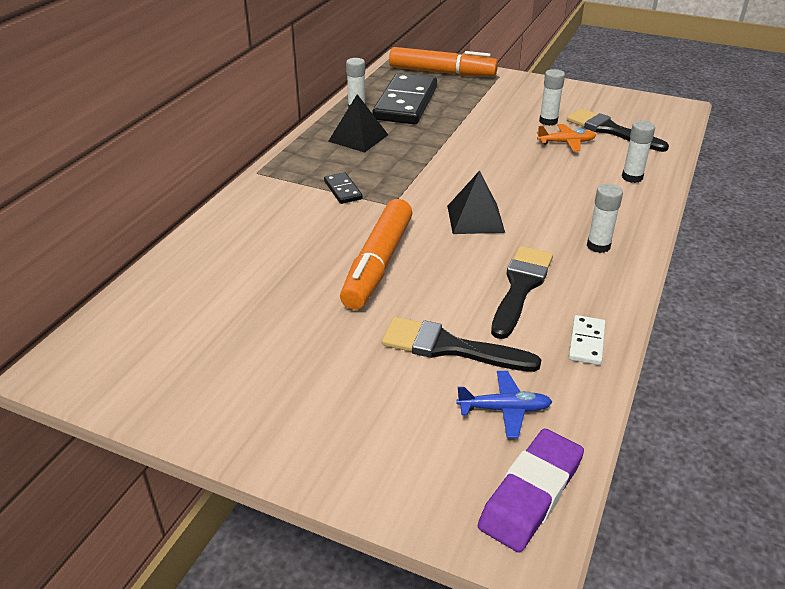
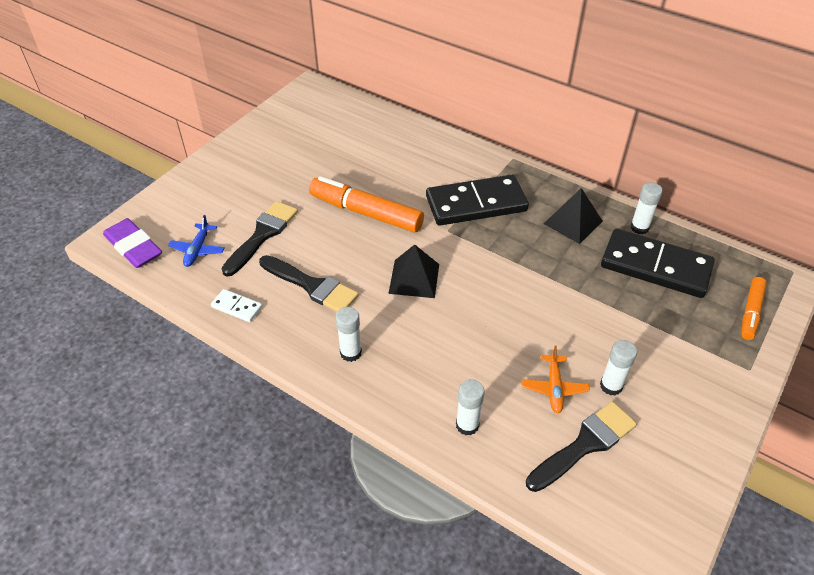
camera: 100 degrees right, 10 degrees up
black domino [324,172,363,204] -> black domino [426,175,529,226], size x2.28
orange marker [389,47,498,77] -> orange marker [741,277,767,340], size x0.57

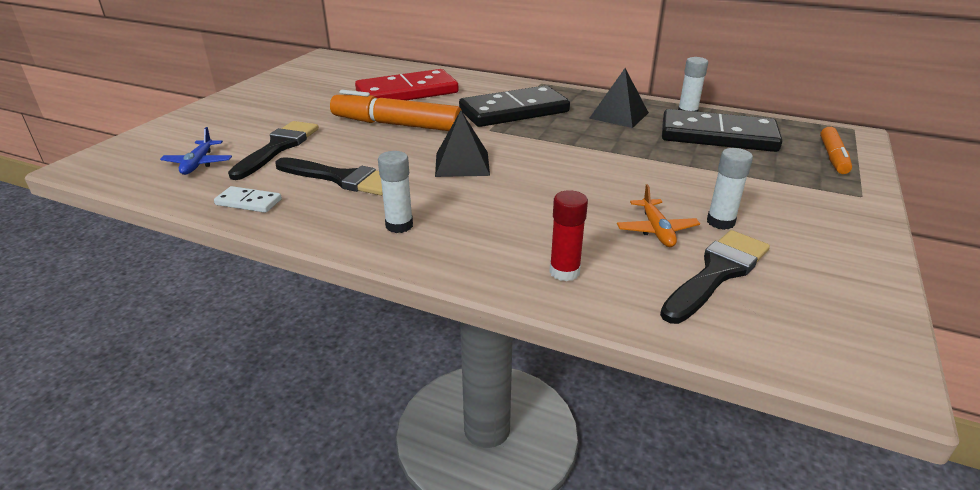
camera: 10 degrees left, 15 degrees down
purple eraser [103,218,162,268] -> none
white glue stick [456,379,484,435] -> red glue stick [549,190,588,281]
none -> red domino [355,69,458,100]

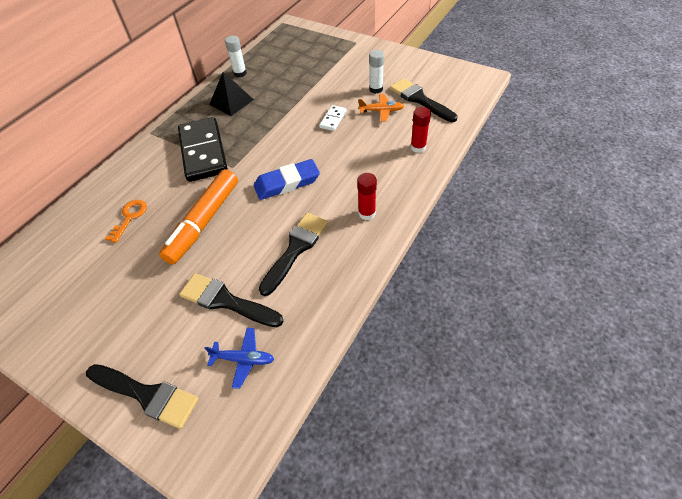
camera: 80 degrees left, 20 degrees up
white domino [214,186,282,213] -> white domino moved to [319,105,347,131]
red domino [355,69,458,100] -> orange key [105,200,147,243]
white glue stick [378,151,413,233] -> red glue stick [357,173,377,220]
black pyramid [435,111,490,177] -> blue eraser [254,159,320,200]
black domino [662,109,782,152] -> none
orange marker [820,127,852,174] -> none
none -> black brush [86,364,199,429]

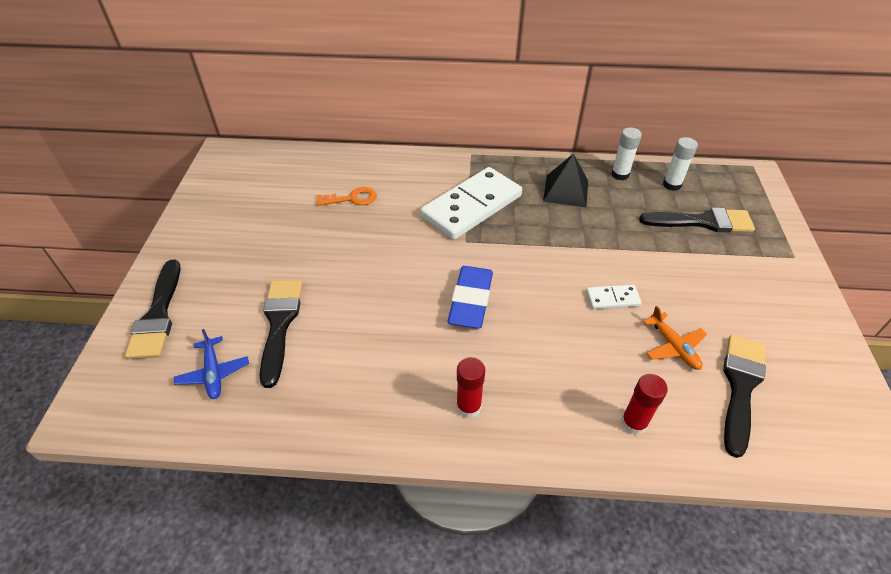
camera: 60 degrees right, 5 degrees down
orange marker [159,169,238,265] -> none
black domino [178,117,228,182] -> white domino [421,167,522,240]
blue eraser [254,159,320,200] -> blue eraser turned 60 degrees clockwise [448,266,493,329]
black brush [259,213,328,296] -> black brush moved to [639,208,755,233]
white glue stick [369,50,384,94] -> white glue stick moved to [663,137,698,191]

